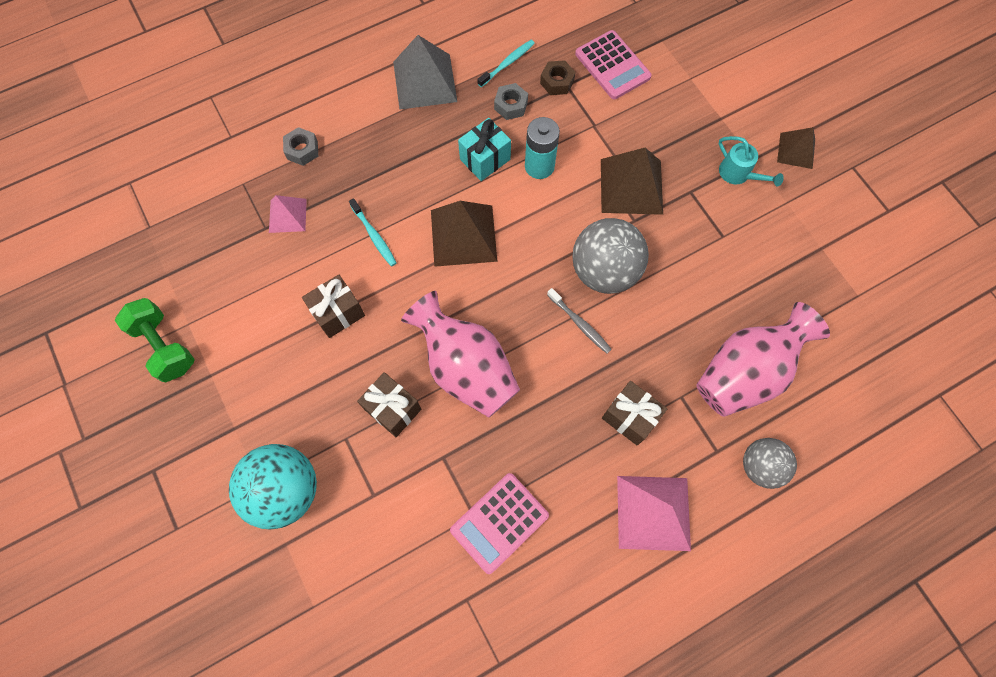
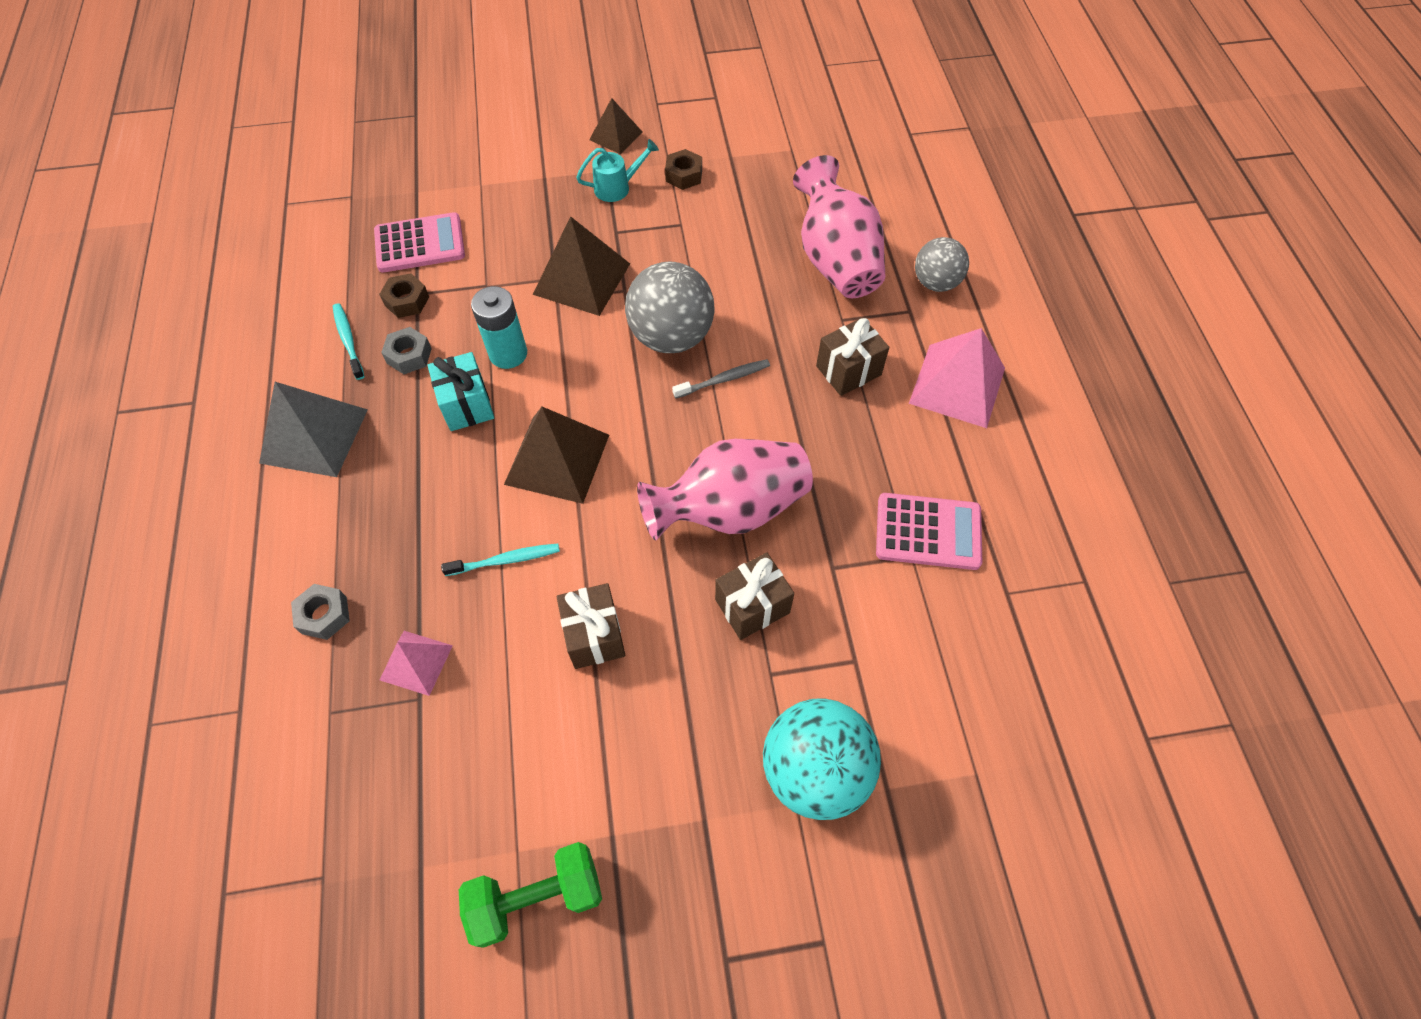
camera: 70 degrees left, 10 degrees down
pink calculator [450,473,549,574] -> pink calculator turned 60 degrees counterclockwise [876,493,982,570]
none -> brown nut [665,149,702,190]

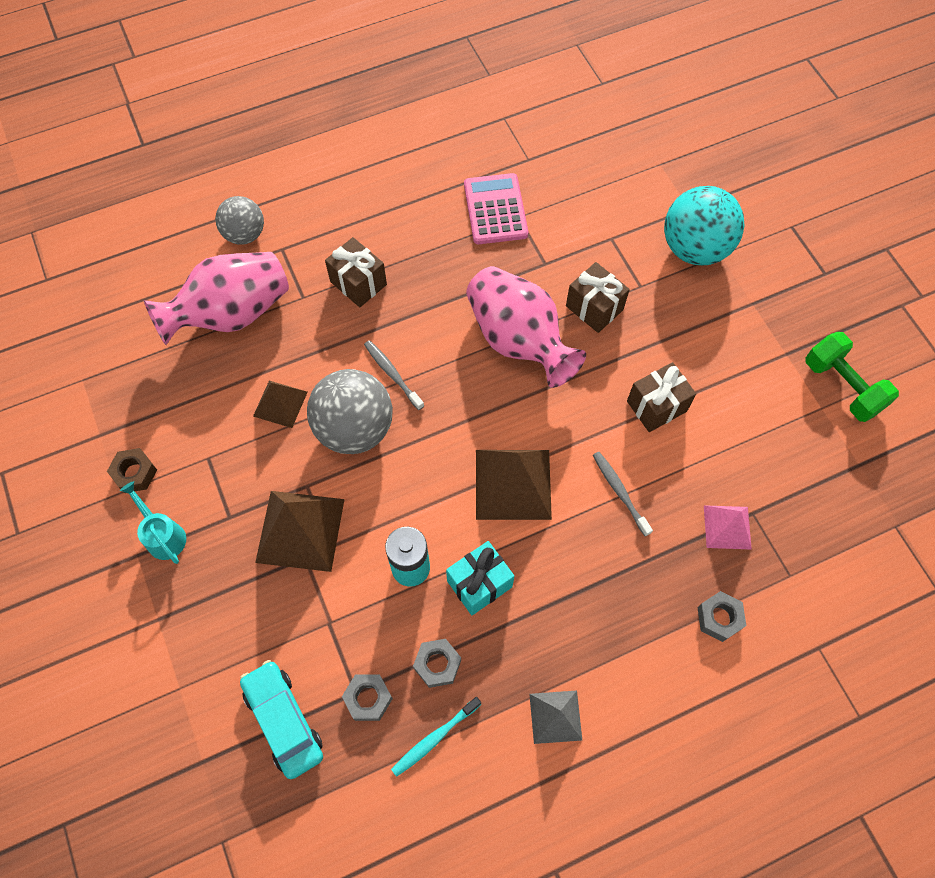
camera: 105 degrees left, 5 degrees up
grey pyramid [259,382,368,477] -> grey pyramid [529,690,582,744], size x0.59
pink calculator [374,212,465,273] -> turquoise car [240,660,323,779]
brown nut [379,273,429,318] -> grey nut [342,674,393,721]
turquoise toothbrush [441,544,560,576] -> grey toothbrush [593,452,653,536]
brown pyramid [589,98,642,154] -> brown pyramid moved to [253,381,308,428]
pink pyramid [909,328,1005,428] -> none

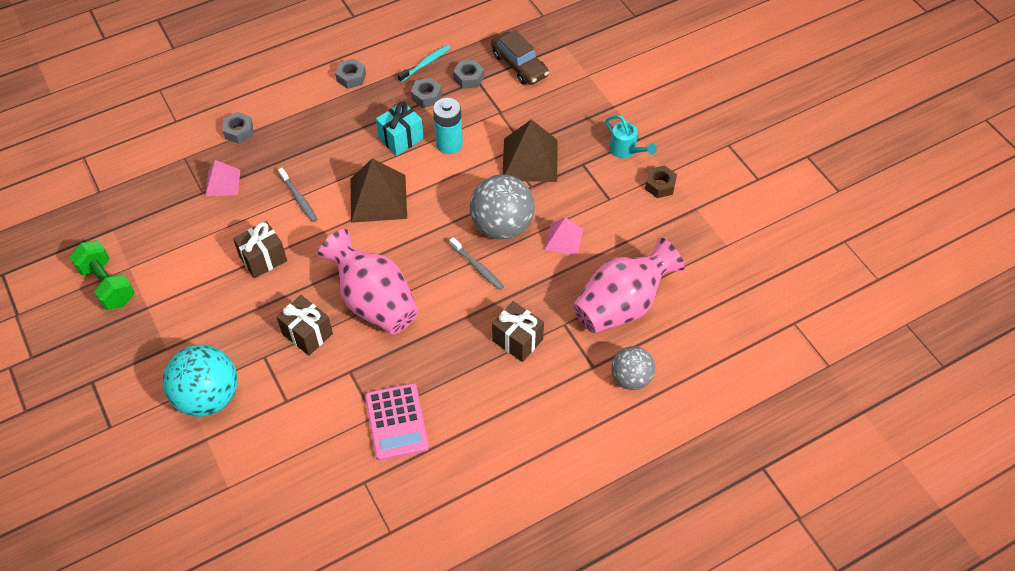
camera: 175 degrees right, 10 degrees down
turquoise car [240,660,323,779] -> brown car [491,30,549,85]
brown pyramid [253,381,308,428] -> pink pyramid [544,217,583,256]
grey pyramid [529,690,582,744] -> grey nut [335,59,366,89]

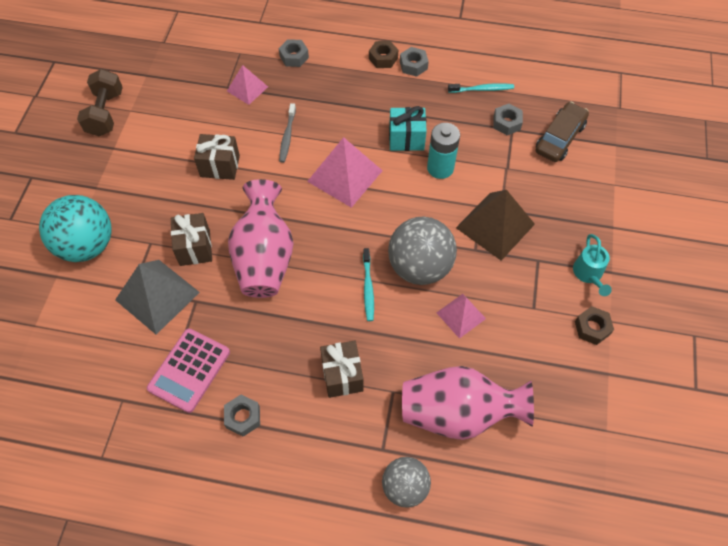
camera: 40 degrees right, 5 degrees up
green dumbbell [69,240,135,310] -> brown dumbbell [77,69,123,136]
brown pyramid [351,159,407,223] -> pink pyramid [307,137,383,208]
grey nut [411,78,442,108] -> grey nut moved to [224,395,260,437]
grey toothbrush [449,237,504,290] -> turquoise toothbrush [363,248,374,321]
brown car [491,30,549,85] -> brown car turned 150 degrees counterclockwise [536,102,589,162]
none -> grey pyramid [115,260,200,335]
none -> brown nut [369,41,398,68]

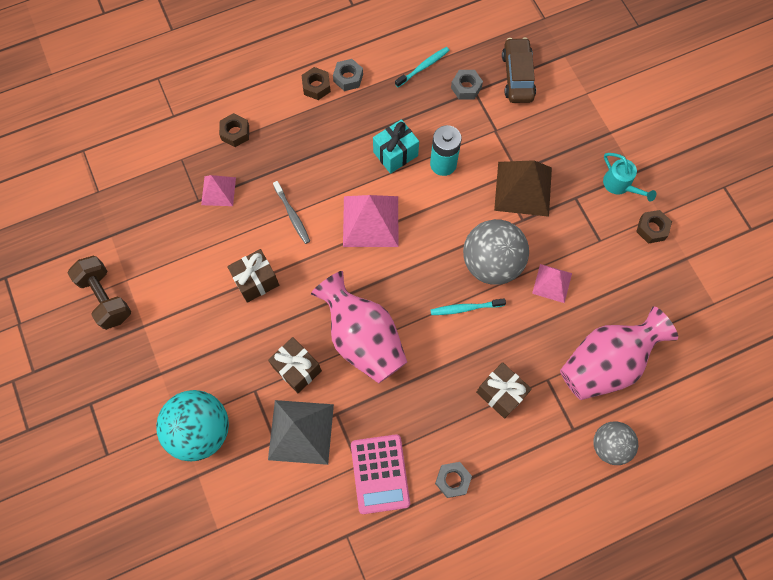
camera: 35 degrees left, 10 degrees up
grey nut [279,39,309,67] -> brown nut [219,113,249,147]
turquoise toothbrush [363,248,374,321] -> turquoise toothbrush turned 120 degrees clockwise [431,298,506,315]

